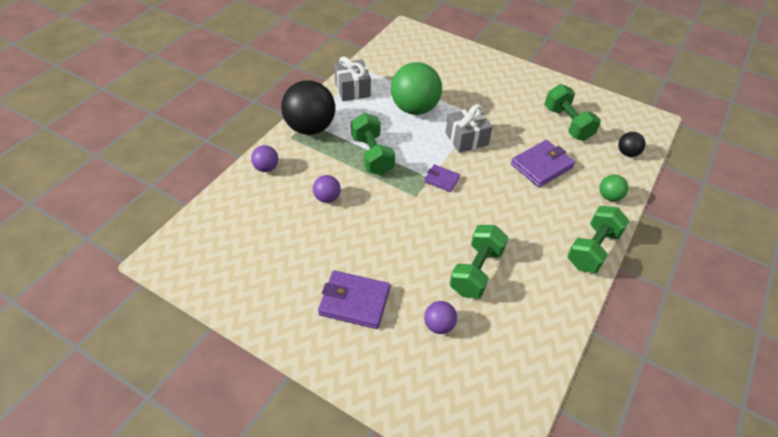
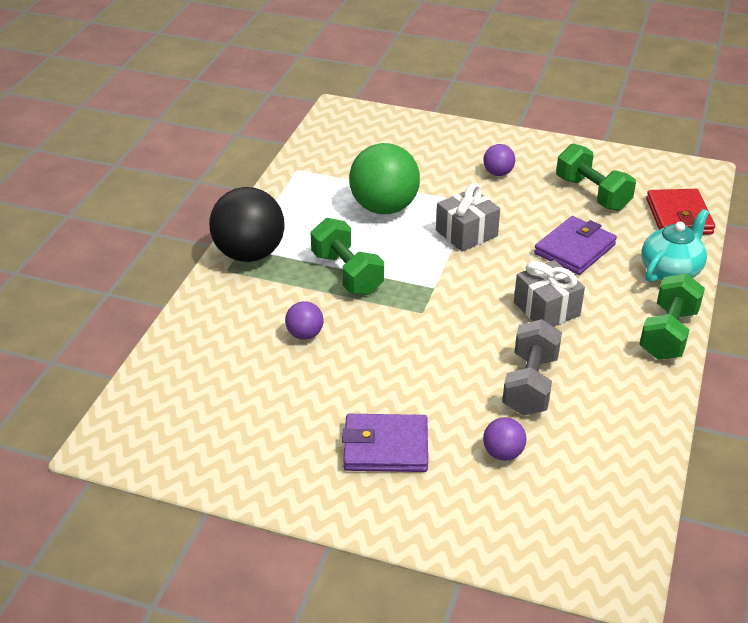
camera: 10 degrees left, 10 degrees down
purple ball [251,145,278,172] -> purple ball moved to [483,144,515,176]
grey gift [334,56,371,101] -> grey gift moved to [514,260,585,326]
purple wallet [424,164,460,192] -> none
green dumbbell [450,225,508,299] -> grey dumbbell [502,319,562,416]
green ball [599,174,628,202] -> turquoise teapot [642,209,709,282]
black ball [618,132,646,157] -> red wallet [646,189,715,235]

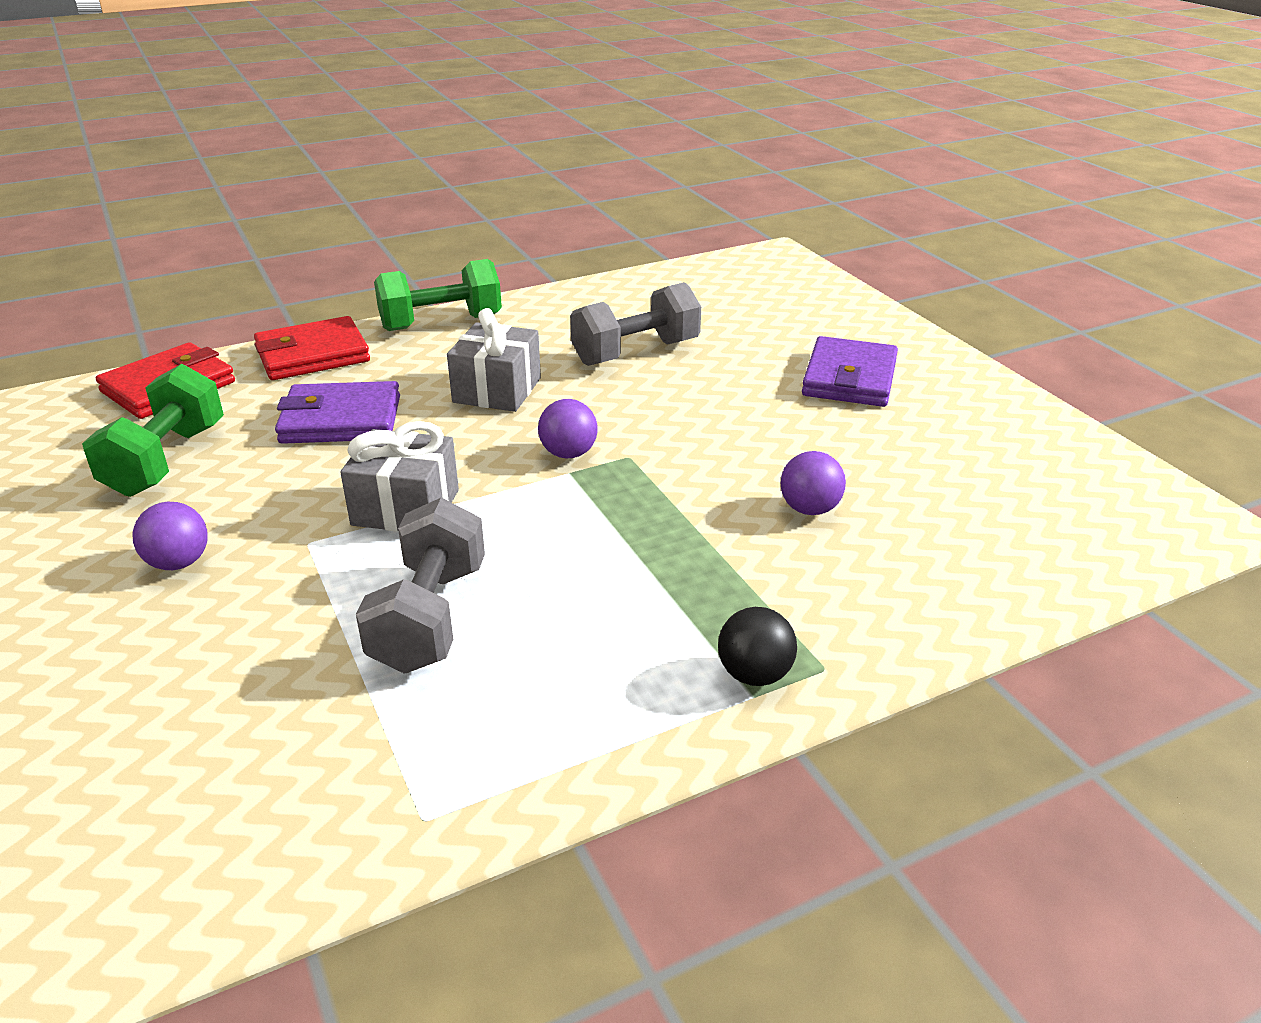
camera: 135 degrees left, 5 degrees down
black ball [209,187,285,262] -> black ball [718,607,797,686], size x0.47
green dumbbell [311,218,384,295] -> none
purple wallet [342,414,428,472] -> purple wallet turned 60 degrees clockwise [802,336,898,407]
green ball [349,143,420,214] -> grey dumbbell [356,498,485,674]
purple ball [483,417,527,461] -> purple ball moved to [538,399,598,458]
turquoise teapot [642,209,709,282] -> red wallet [254,316,370,380]

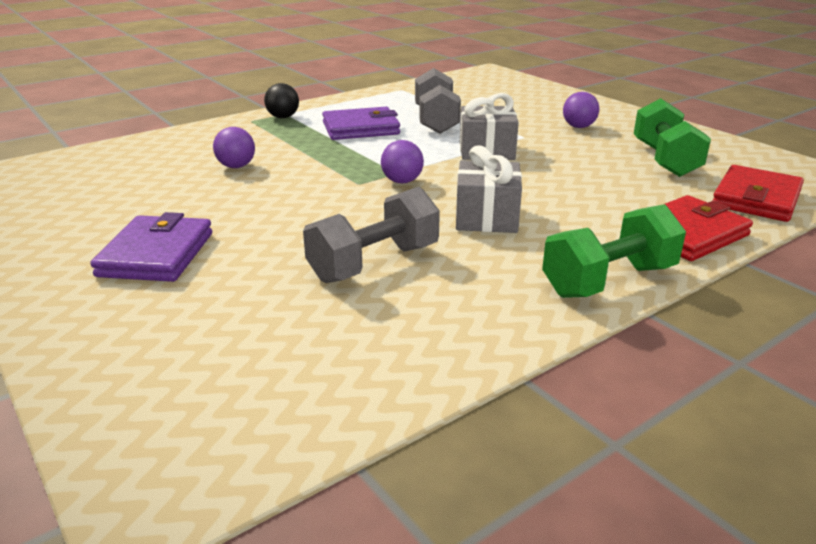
camera: 170 degrees right, 5 degrees down
purple wallet [275,381,400,444] -> purple wallet moved to [322,107,400,140]

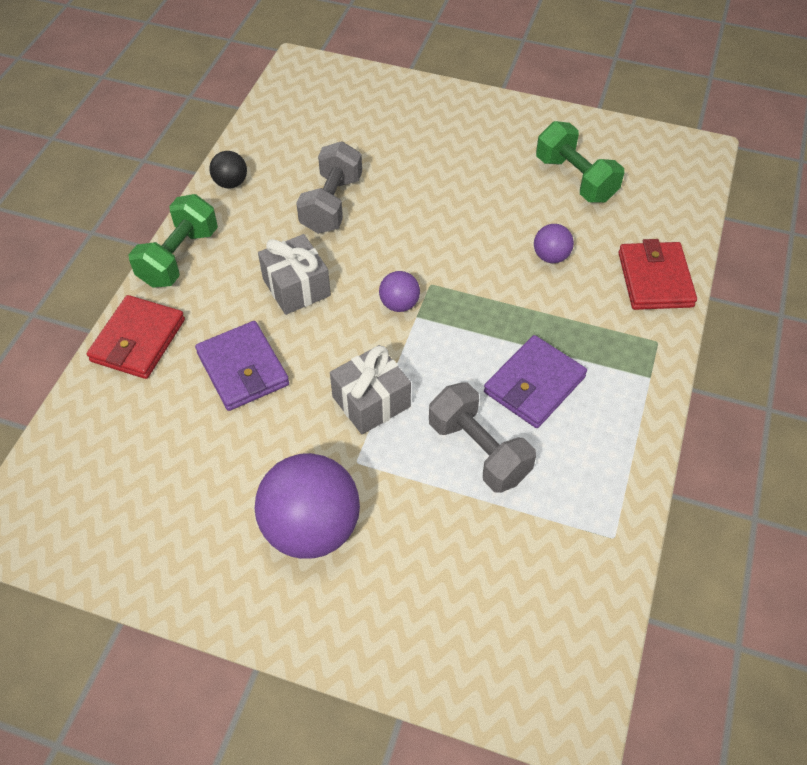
camera: 145 degrees right, 25 degrees up
purple wallet [90,212,212,282] -> purple wallet moved to [195,321,289,411]
black ball [264,83,299,118] -> black ball moved to [209,151,247,189]
purple ball [563,92,599,128] -> purple ball [255,453,360,559], size x2.11
green dumbbell [634,98,711,177] -> green dumbbell moved to [536,121,624,203]
red wallet [712,165,804,222] -> red wallet moved to [618,239,697,310]

